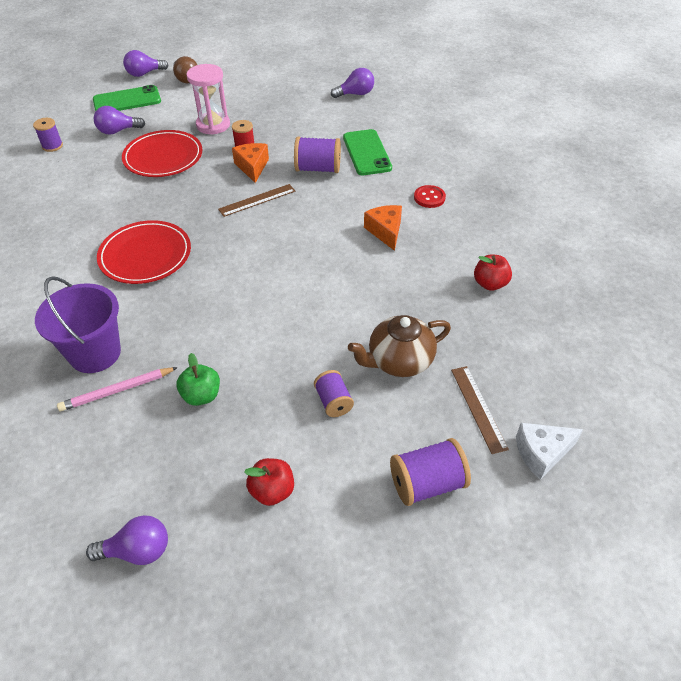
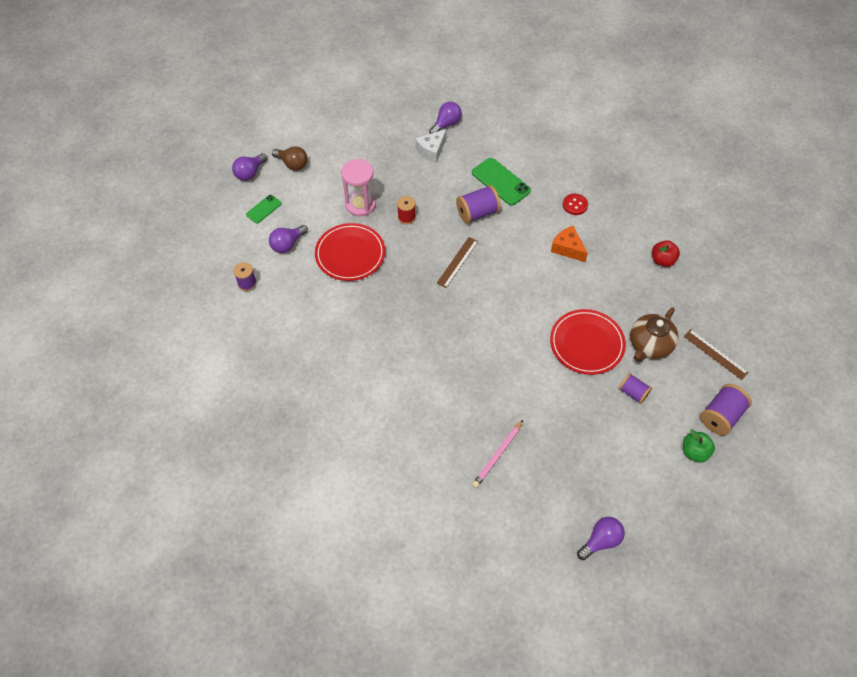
camera: 30 degrees left, 10 degrees up
purple bucket [35,276,121,373] -> none
green phone [93,85,161,112] -> green phone [246,195,282,223], size x0.58
red plate [97,220,191,284] -> red plate moved to [550,309,626,375]
green apple [177,353,220,406] -> green apple moved to [683,429,715,462]
orange cheese [232,143,269,183] -> none
red apple [244,458,294,506] -> none
white cheese [516,423,583,480] -> white cheese moved to [415,129,446,163]

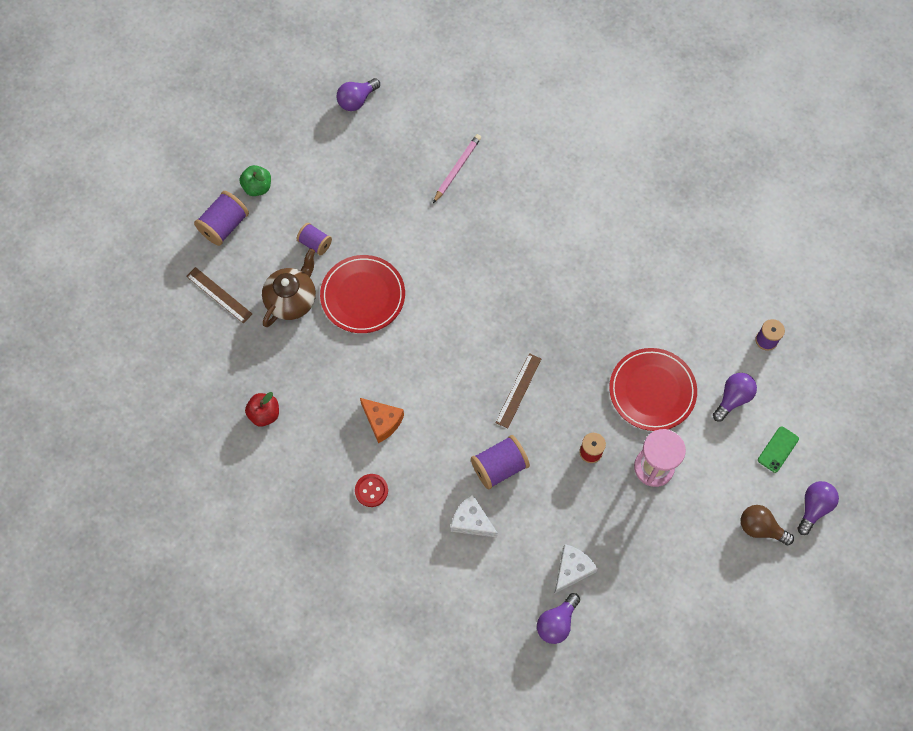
camera: 175 degrees right, 10 degrees up
green phone [472,158,531,206] -> white cheese [451,494,498,537]

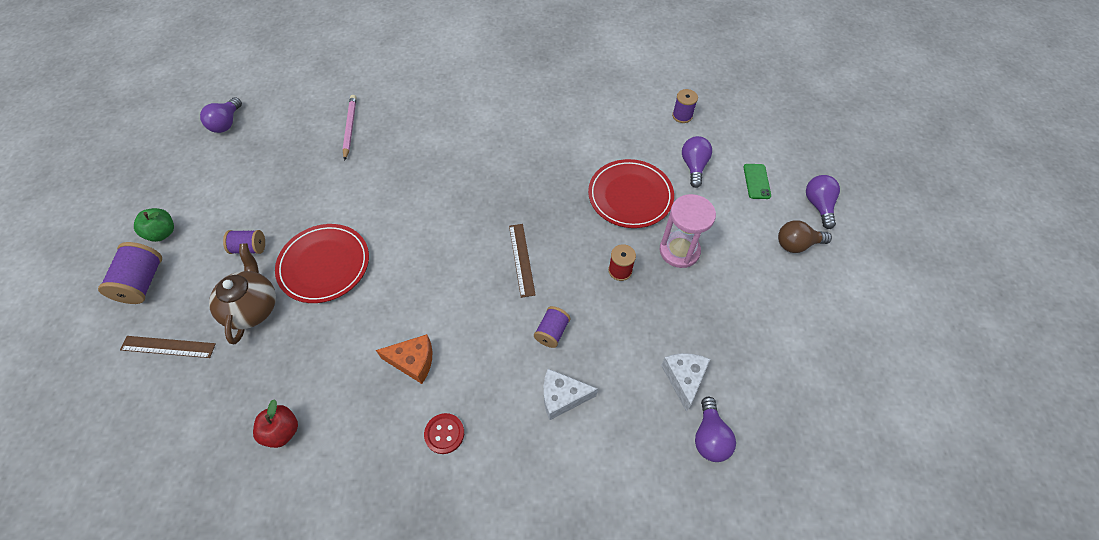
camera: 35 degrees left, 10 degrees down
purple spool [471,435,530,489] -> purple spool [534,306,570,348], size x0.64

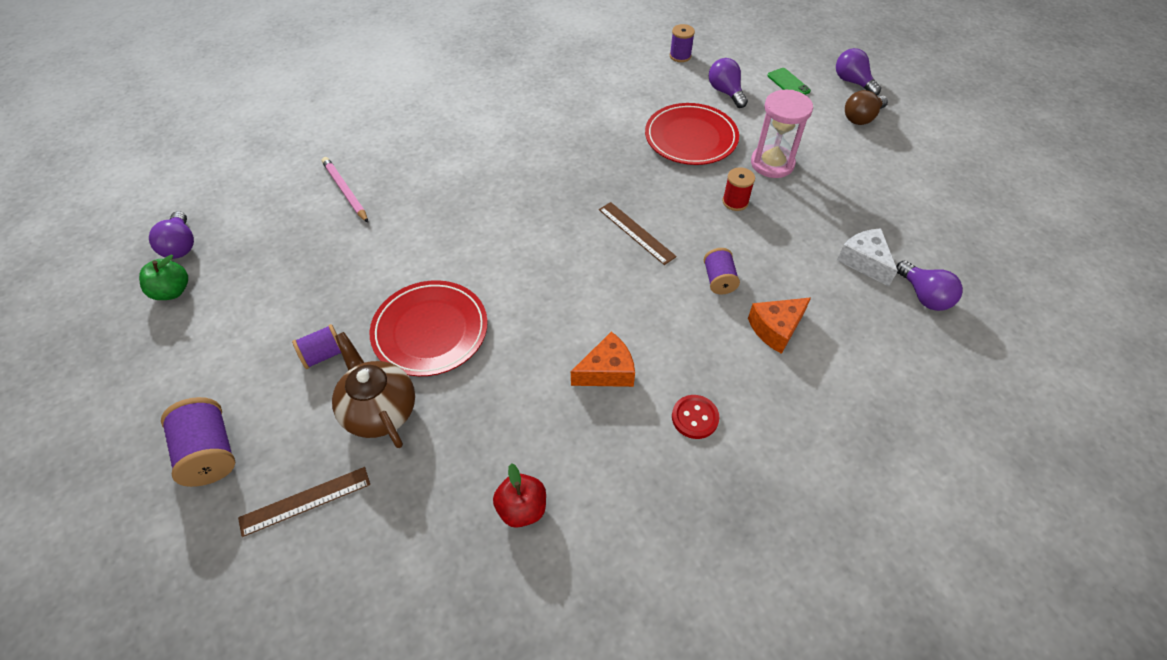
camera: 30 degrees left, 5 degrees down
green apple [134,208,174,242] -> green apple moved to [139,255,188,300]
white cheese [544,369,598,420] -> orange cheese [748,297,811,354]

